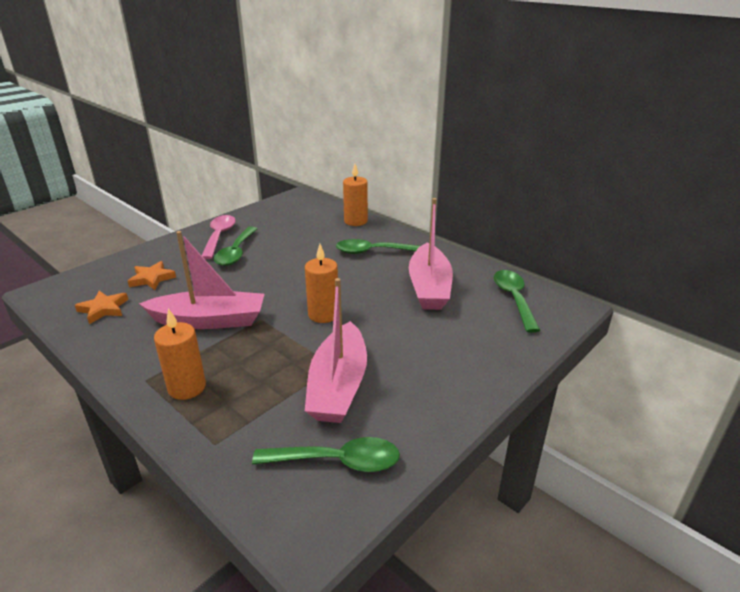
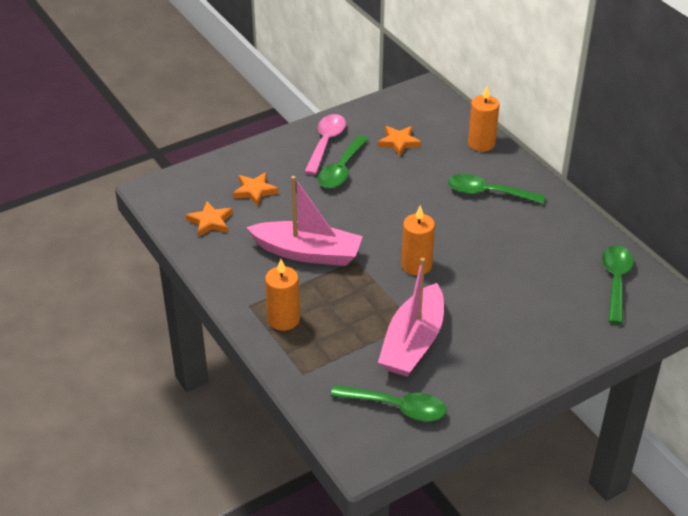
camera: 15 degrees right, 10 degrees up
pink boat [409,198,453,310] -> none
none -> orange star [378,126,421,156]

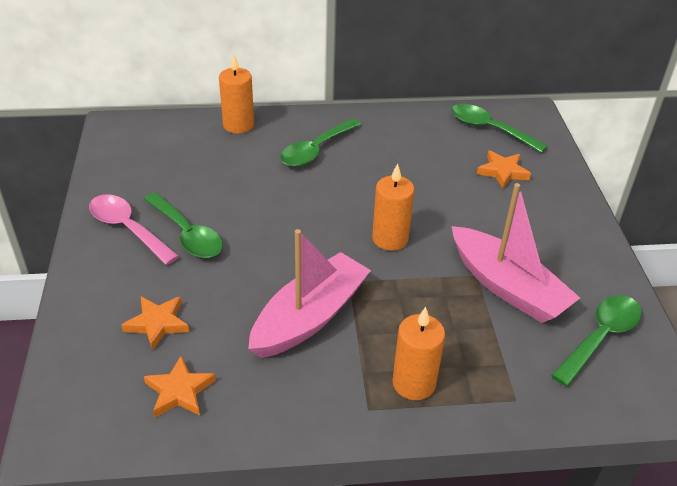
camera: 65 degrees left, 0 degrees up
orange star [378,126,421,156] -> orange star moved to [477,150,531,188]

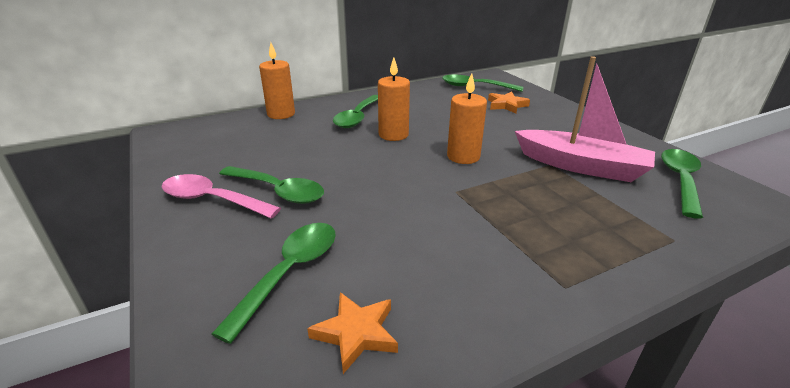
camera: 20 degrees left, 10 degrees down
orange star [121,297,189,351] -> green spoon [212,223,336,344]
pink boat [248,229,371,358] -> none
orange candle [392,307,445,400] -> orange candle moved to [378,58,410,141]

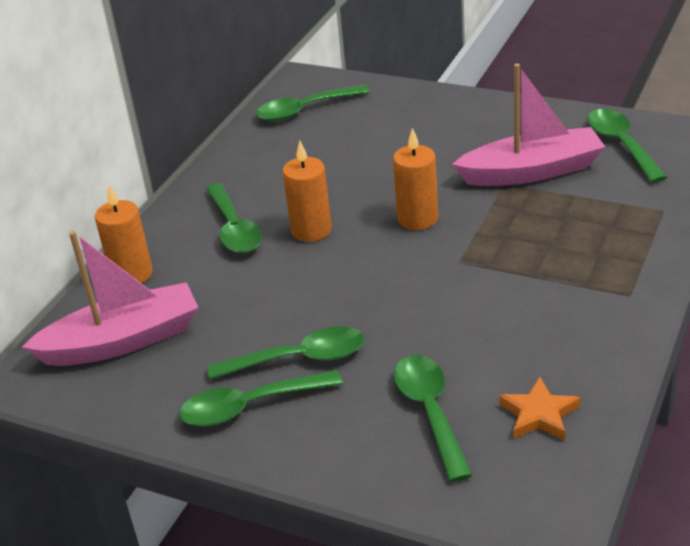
camera: 35 degrees left, 5 degrees up
pink spoon [161,174,281,219] -> green spoon [179,370,343,427]
orange star [488,92,530,113] -> none
none -> pink boat [22,231,199,366]

